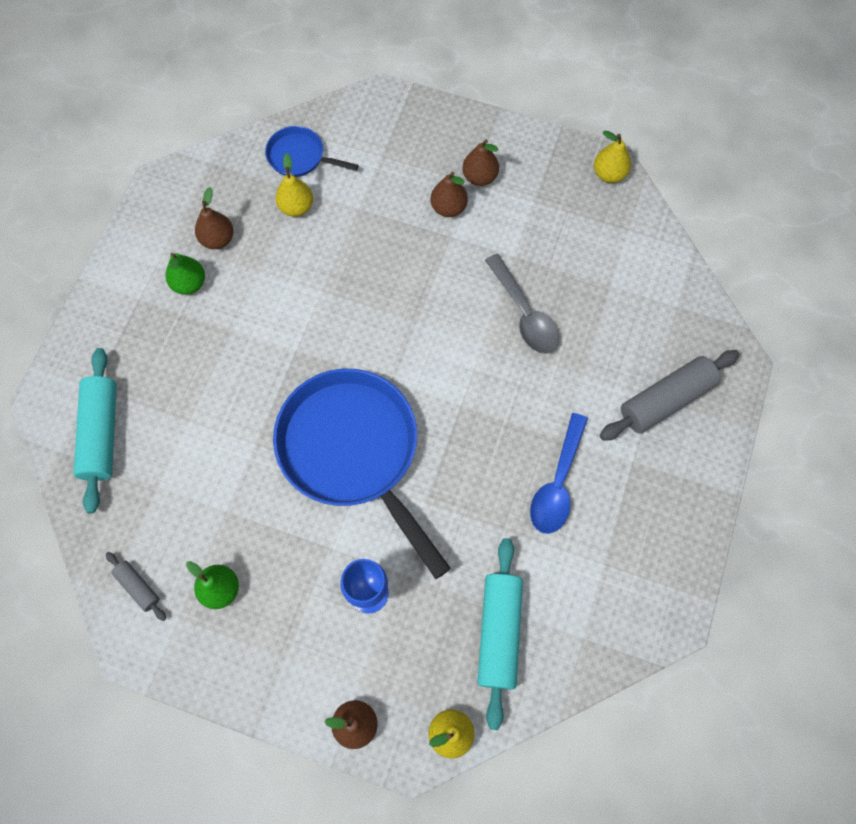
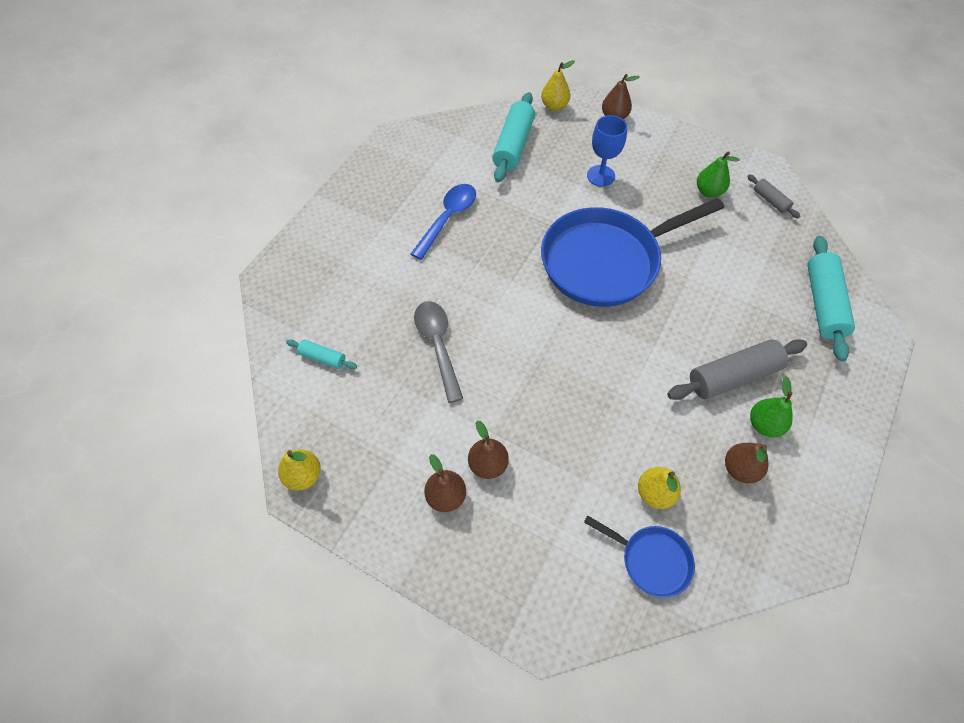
camera: 170 degrees left, 10 degrees down
blue pan [273,369,451,579] -> blue pan turned 90 degrees clockwise [541,198,724,307]
grey rolling pin [600,350,740,441] -> grey rolling pin moved to [667,339,807,400]
none -> turquoise rolling pin [286,339,357,369]

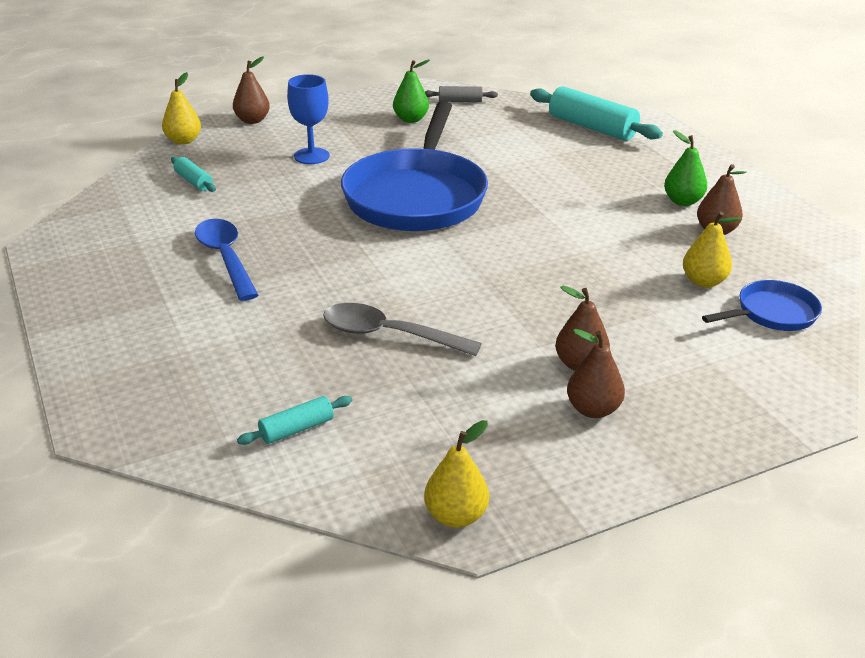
camera: 55 degrees left, 25 degrees down
turquoise rolling pin [492,92,535,182] -> turquoise rolling pin [171,157,216,192], size x0.51
grey rolling pin [667,339,807,400] -> none

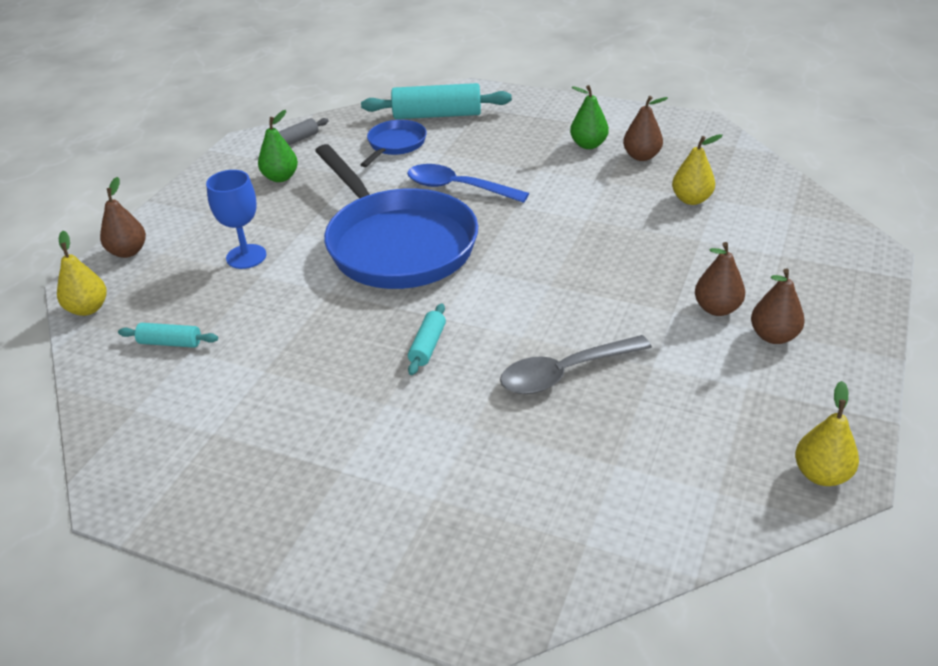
camera: 40 degrees left, 5 degrees up
blue spoon [195,219,258,301] -> blue spoon moved to [407,164,529,203]
turquoise rolling pin [237,396,352,445] -> turquoise rolling pin moved to [408,303,446,375]
blue pan [702,280,822,331] -> blue pan moved to [360,120,427,167]

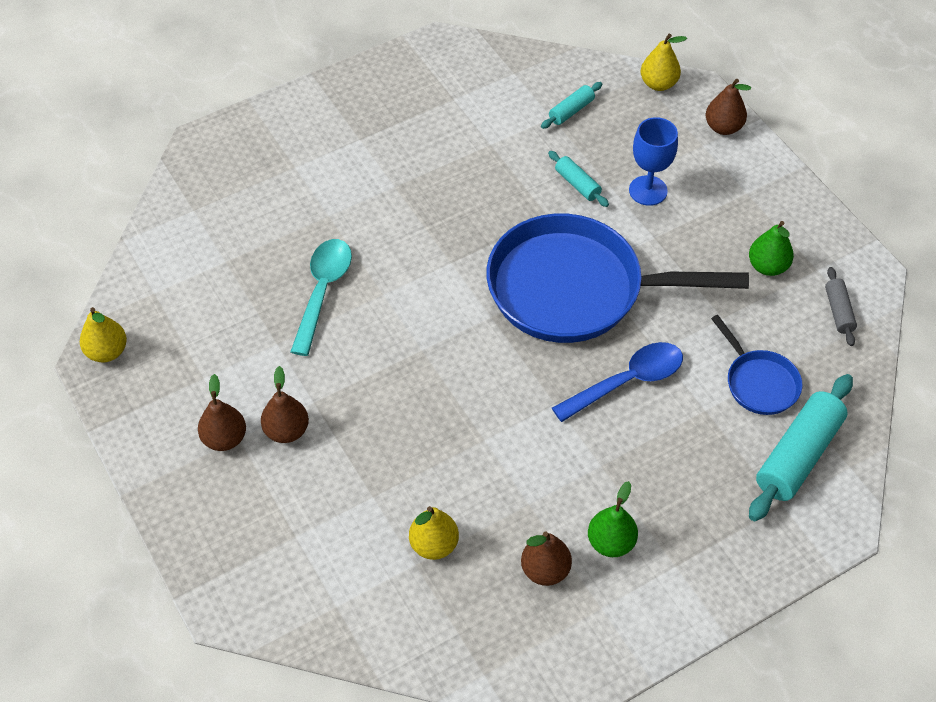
camera: 125 degrees right, 15 degrees up
turquoise rolling pin [408,303,446,375] -> turquoise rolling pin moved to [548,151,609,207]
grey spoon [500,335,652,394] -> turquoise spoon [290,239,352,356]

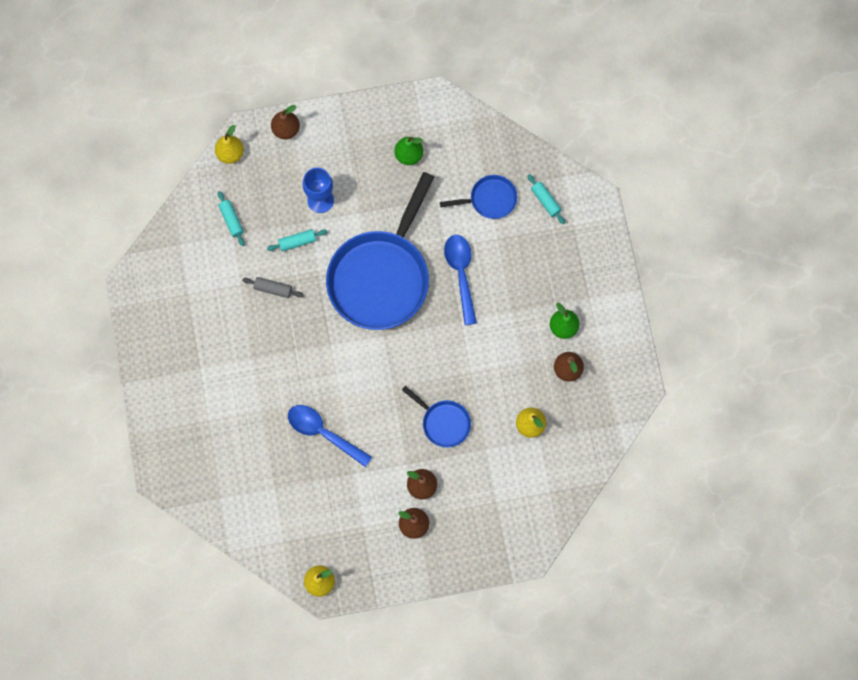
camera: 70 degrees left, 20 degrees up
turquoise spoon [290,239,352,356] -> blue spoon [288,405,372,467]
turquoise rolling pin [749,374,853,521] -> turquoise rolling pin [527,174,565,224], size x0.51
grey rolling pin [825,267,857,346] -> grey rolling pin moved to [242,277,303,298]
none -> blue pan [402,386,471,448]

